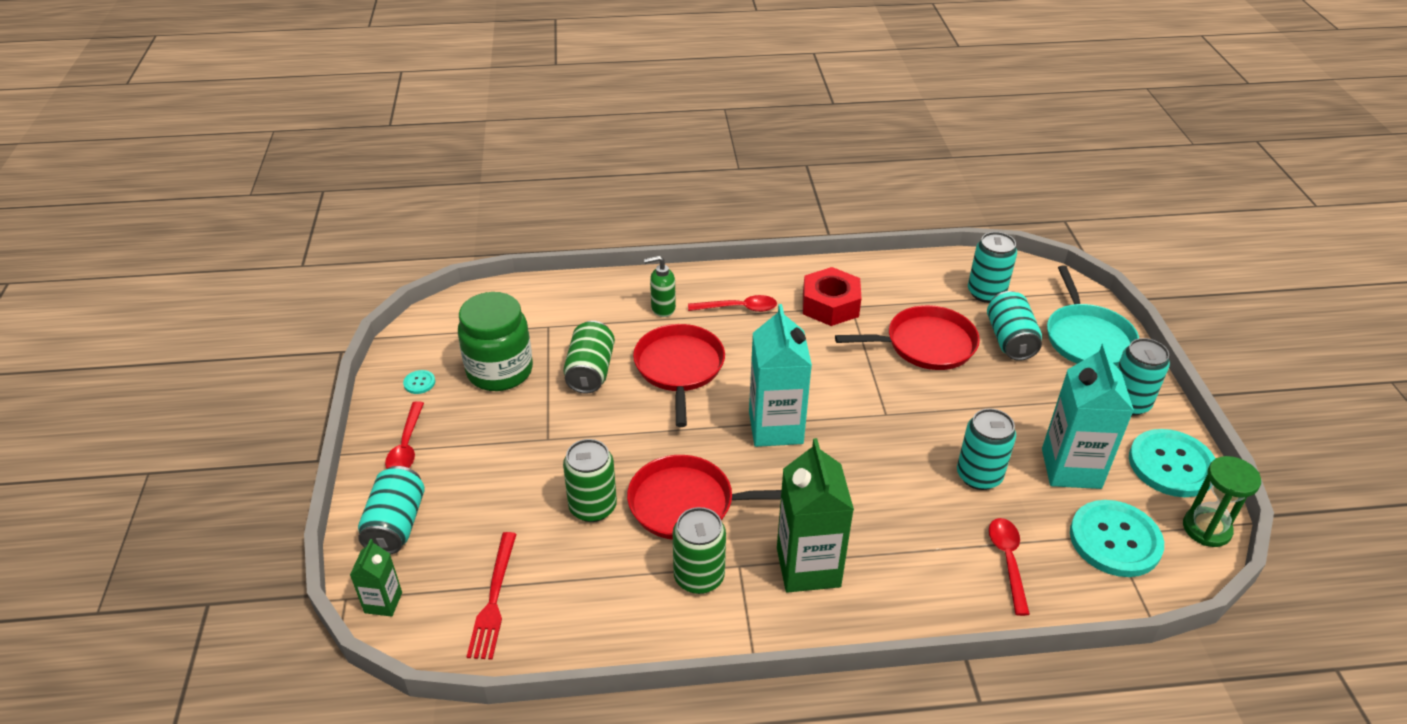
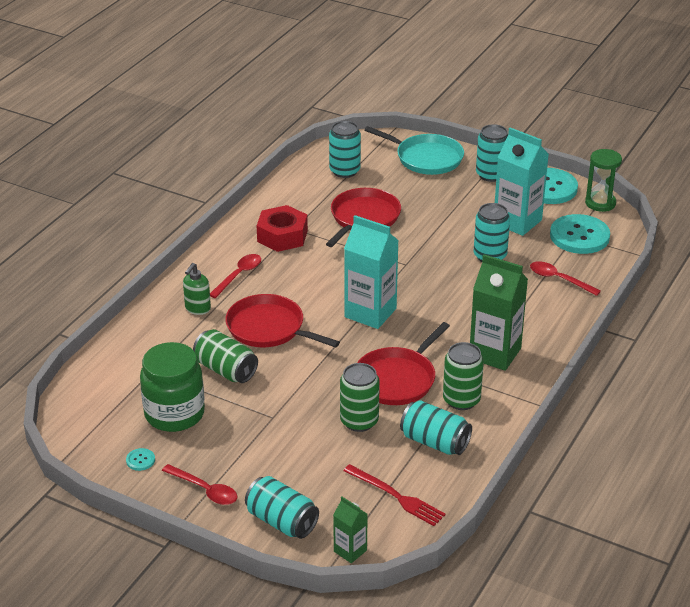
camera: 55 degrees left, 5 degrees down
turquoise can [987,291,1042,361] -> turquoise can moved to [400,400,472,455]

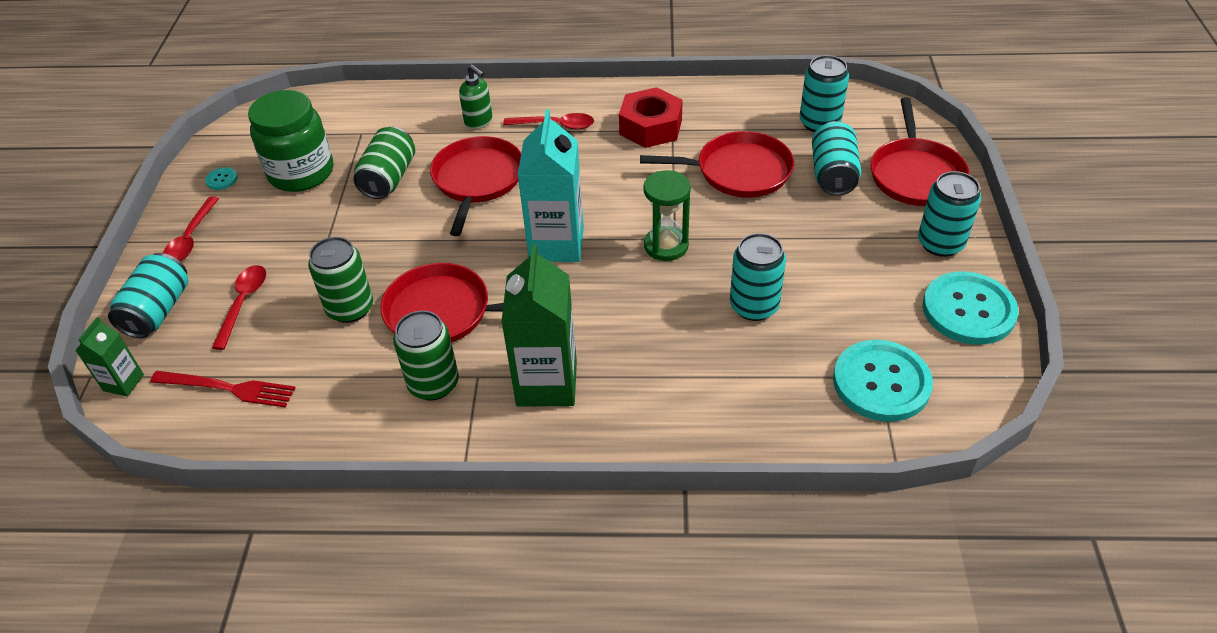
camera: 65 degrees right, 10 degrees up
green soap dispenser [183,263,211,315] -> green soap dispenser turned 135 degrees counterclockwise [459,65,493,129]
red fork [343,464,446,526] -> red fork turned 90 degrees counterclockwise [150,371,295,408]
turquoise pan [364,126,464,175] -> red pan [870,97,970,206]
turquoise can [400,400,472,455] -> turquoise can moved to [812,121,861,196]
turquoise carton [495,127,549,236] -> none
red spoon [530,261,601,296] -> red spoon moved to [212,265,266,350]
green hourglass [585,149,622,212] -> green hourglass moved to [644,170,691,261]

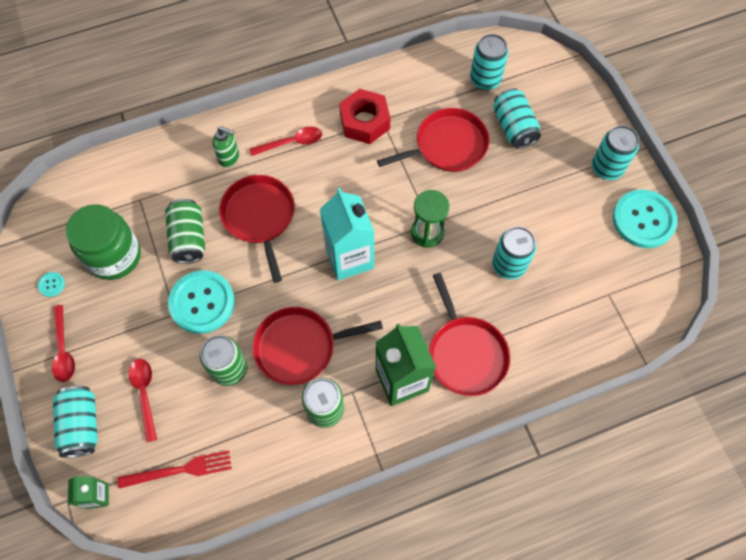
camera: 25 degrees left, 20 degrees up
turquoise button [833,340,933,422] -> turquoise button moved to [168,270,235,334]
red pan [870,97,970,206] -> red pan moved to [429,273,510,396]

